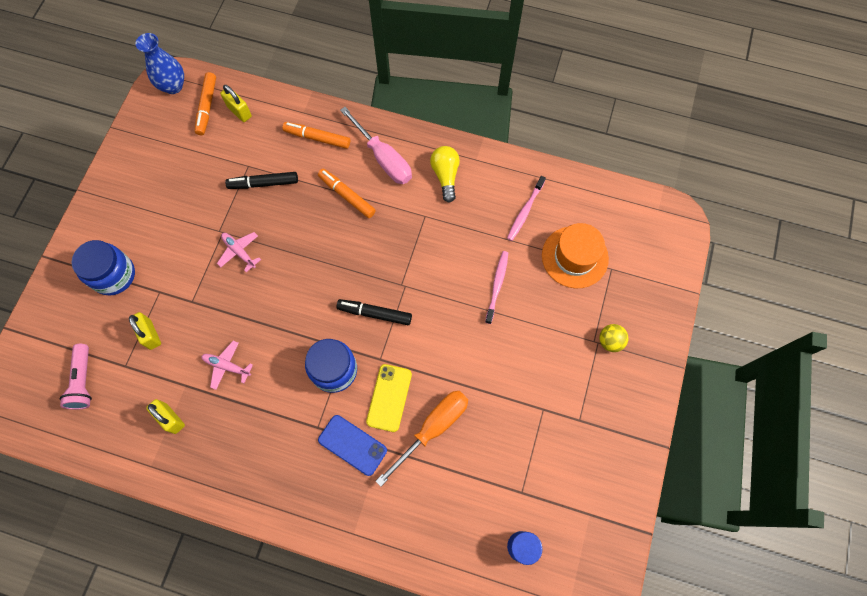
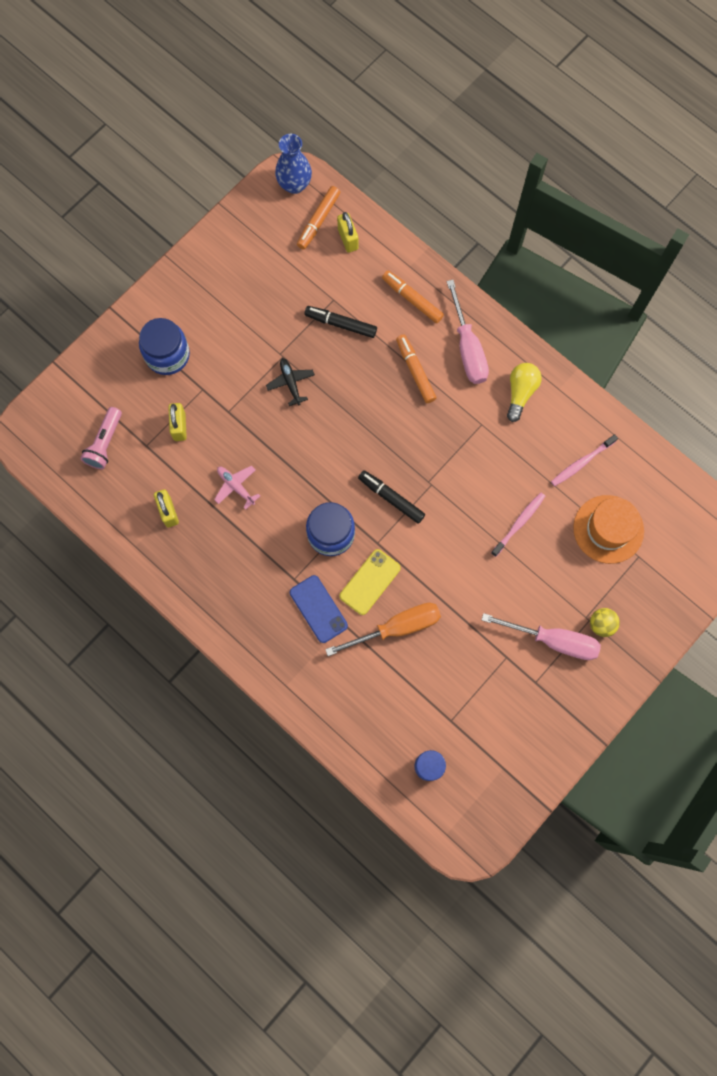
camera: 25 degrees right, 5 degrees up
pink plane [217,232,261,272] -> black plane [266,358,315,406]
none -> pink screwdriver [482,613,601,660]

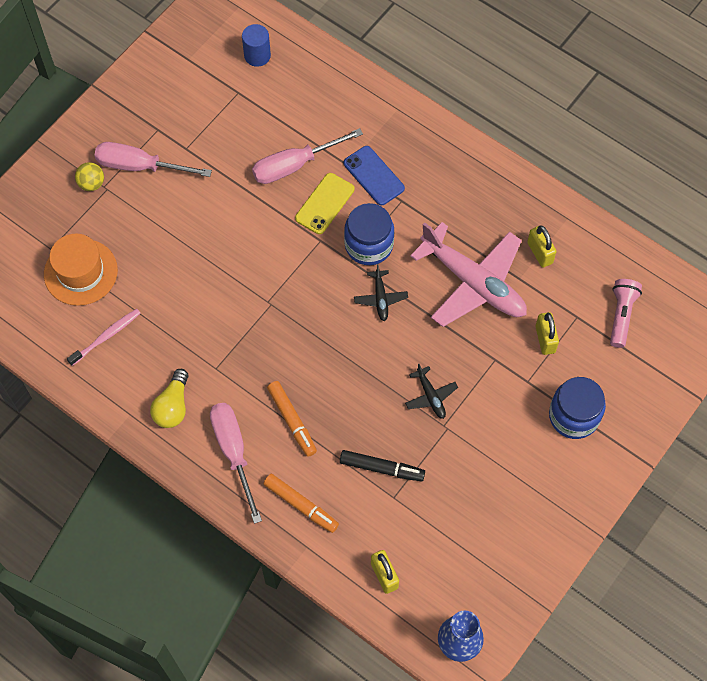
camera: 175 degrees right, 10 degrees down
pink plane [214,466,260,510] -> pink plane [410,222,527,327], size x2.32
orange marker [297,186,340,250] -> none
orange screwdriver [325,603,441,656] -> pink screwdriver [252,128,363,184]
black marker [358,470,425,524] -> none
pink toothbrush [491,492,545,557] -> none
none -> black plane [354,264,408,321]

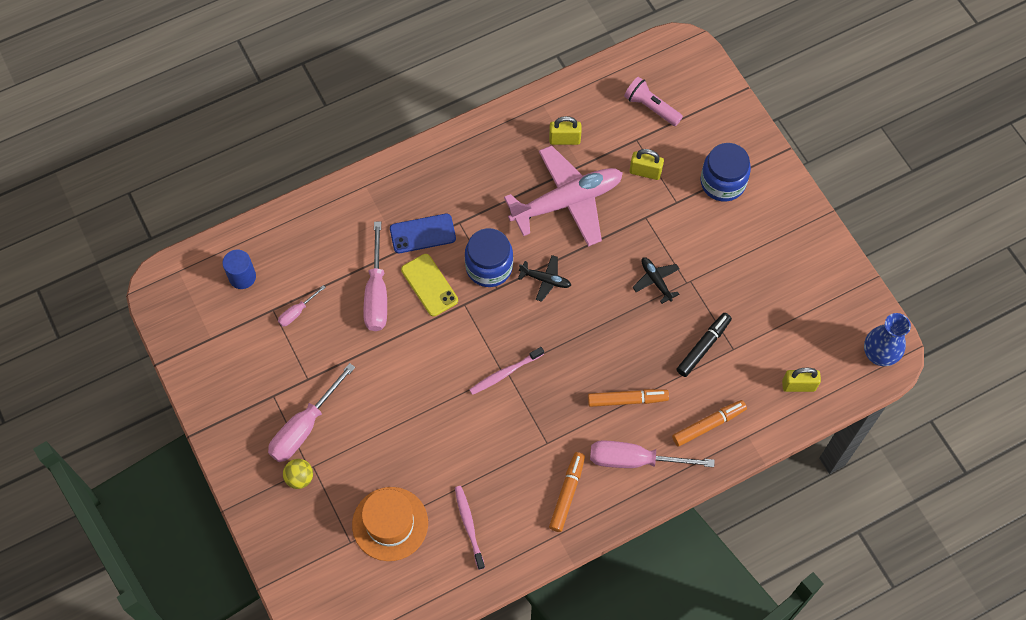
camera: 65 degrees left, 0 degrees up
yellow light bulb [150,369,189,428] -> orange marker [549,452,585,532]
black plane [405,364,458,419] -> black plane turned 120 degrees counterclockwise [632,257,679,304]
none -> pink screwdriver [278,285,326,327]
none -> pink toothbrush [469,347,544,395]

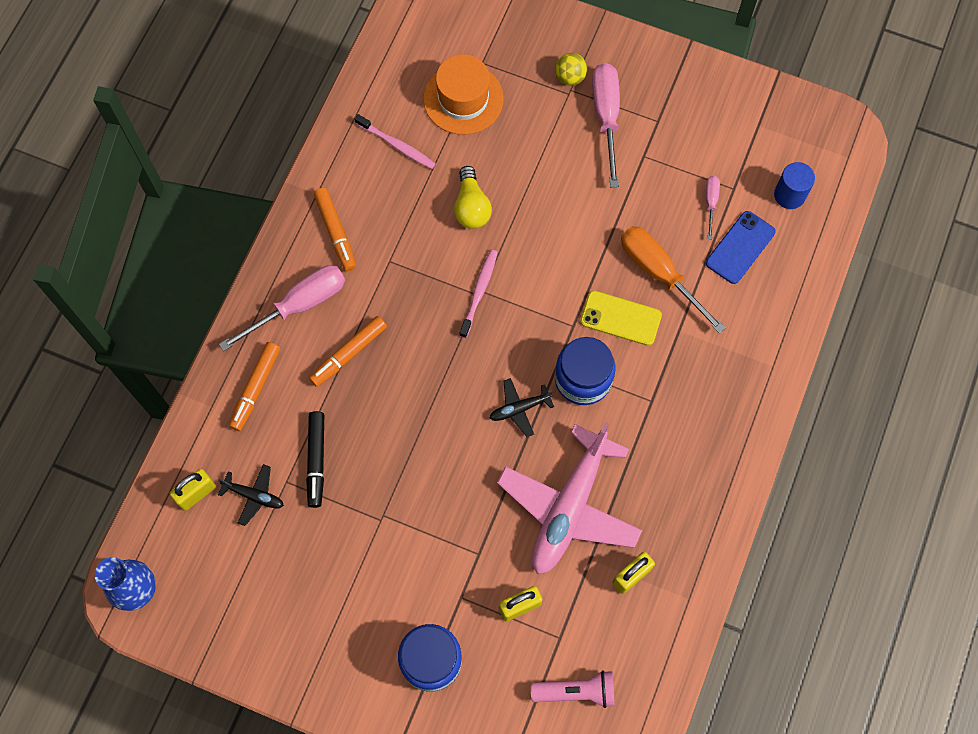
camera: 140 degrees right, 5 degrees up
pink screwdriver [363,222,387,331] -> orange screwdriver [621,226,726,333]
blue phone [390,214,456,253] -> blue phone moved to [706,211,776,284]
black plane [632,257,679,304] -> black plane moved to [218,464,284,526]
none -> yellow light bulb [454,166,492,229]

